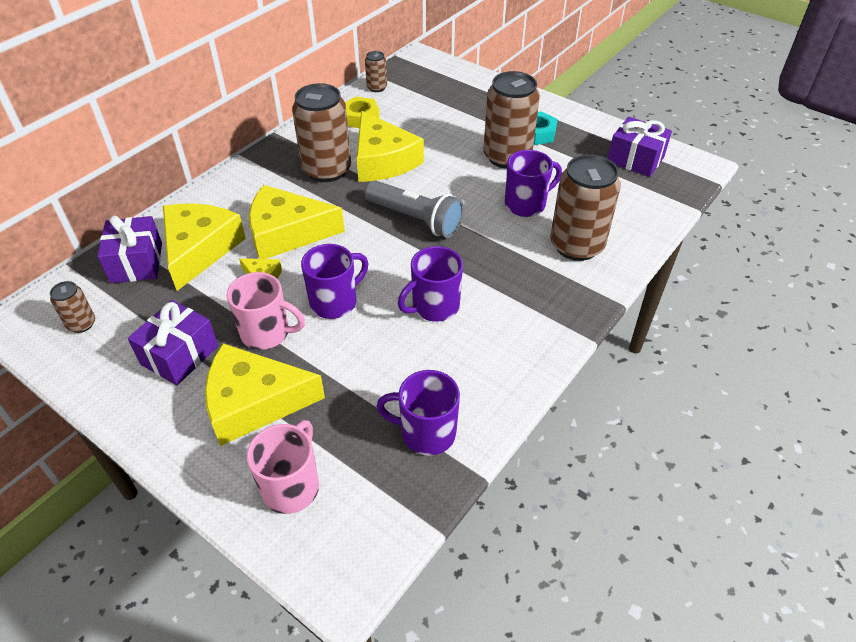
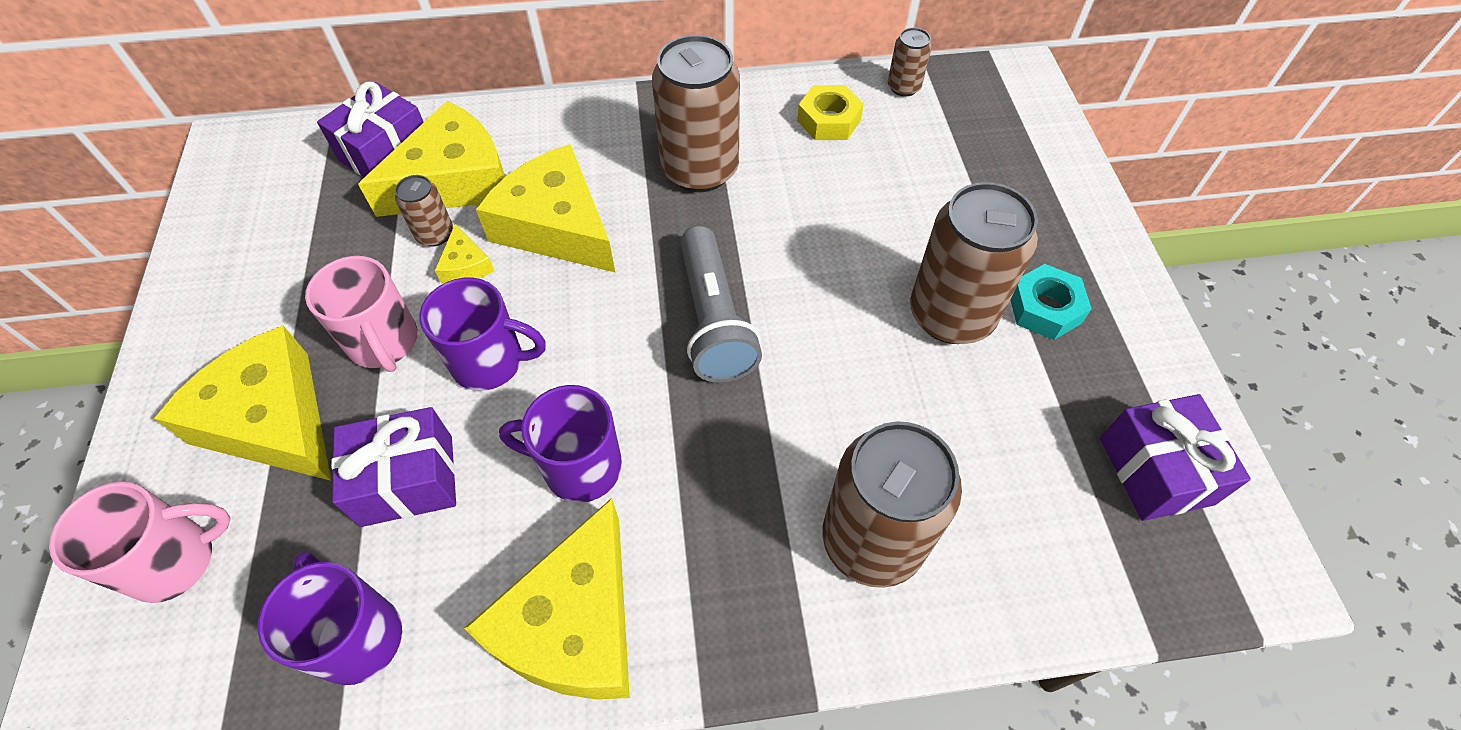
camera: 45 degrees right, 10 degrees up
brown can [50,281,95,333] -> brown can moved to [395,175,453,246]
purple gift [128,300,218,385] -> purple gift moved to [331,407,456,527]
yellow cheese [356,111,424,182] -> yellow cheese moved to [464,498,630,699]
purple mug [505,150,562,217] -> none

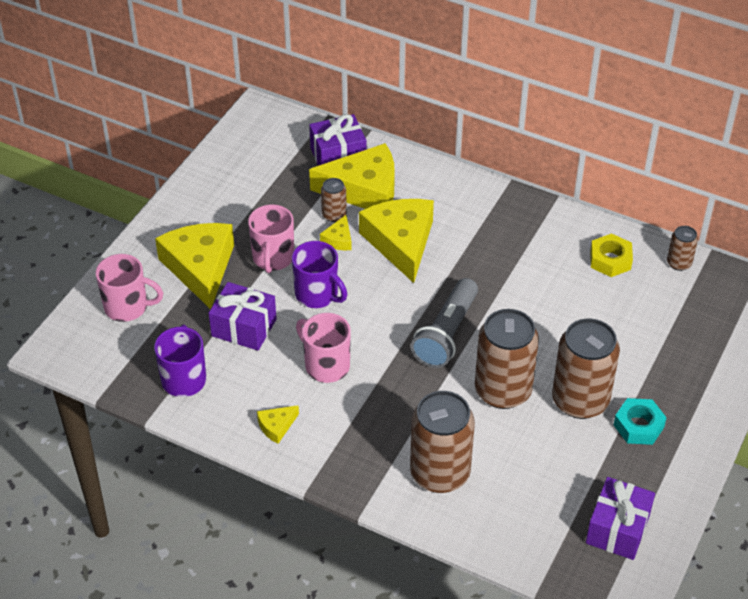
camera: 35 degrees right, 10 degrees down
yellow cheese [464,498,630,699] -> yellow cheese [257,405,299,444], size x0.43
purple mug [499,385,622,503] -> pink mug [296,313,351,383]
brown can [652,35,740,192] -> brown can moved to [475,309,539,409]

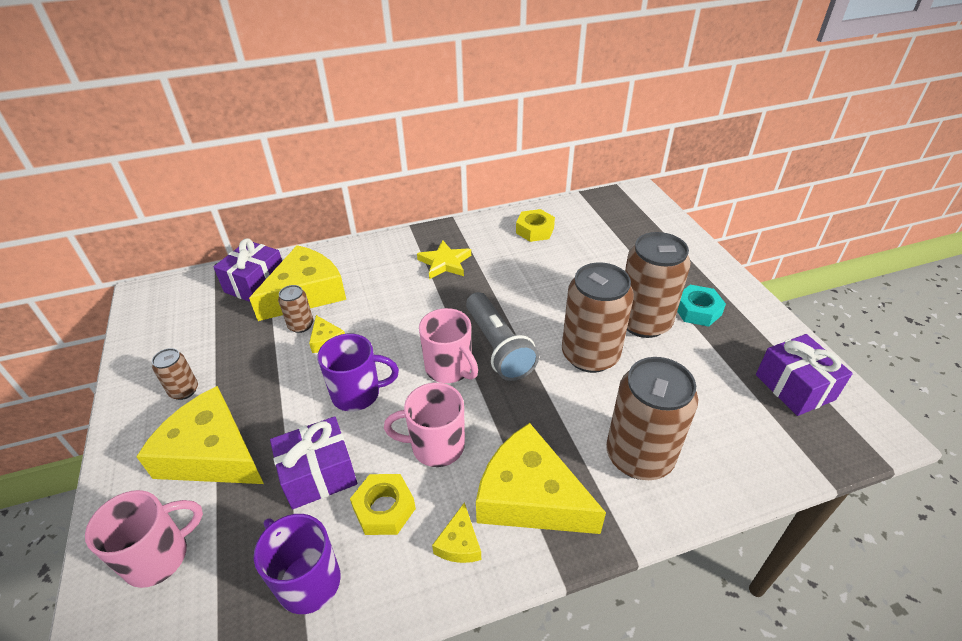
camera: 45 degrees left, 5 degrees down
pink mug [248,204,294,273] -> pink mug moved to [419,308,478,383]
yellow cheese [359,199,434,283] -> yellow cheese moved to [476,423,606,534]
brown can [667,226,698,271] -> brown can moved to [152,348,198,400]
none -> yellow nut [350,474,416,535]
none -> yellow star [417,240,471,279]

